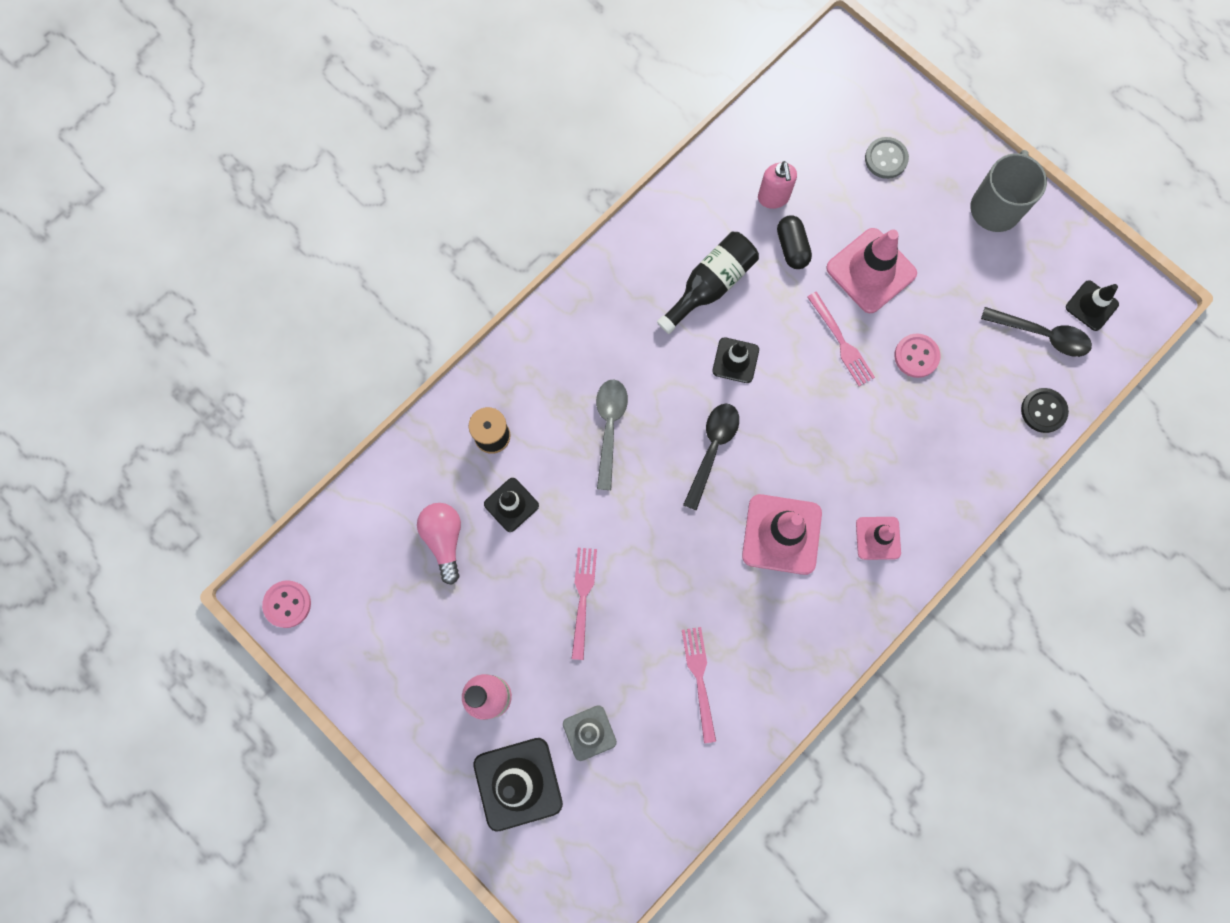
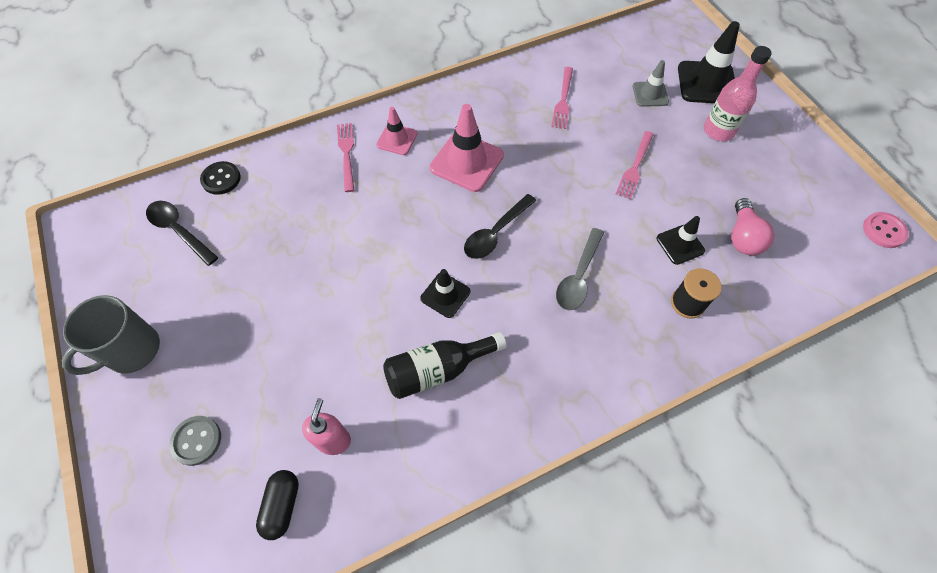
camera: 160 degrees left, 15 degrees down
black capsule [777,216,812,269] -> black capsule moved to [256,470,299,540]
pink fork [807,292,875,386] -> pink fork moved to [337,123,355,192]
pink traffic cone [826,228,917,313] -> none
pink button [894,333,941,378] -> none
black traffic cone [1066,280,1119,331] -> none

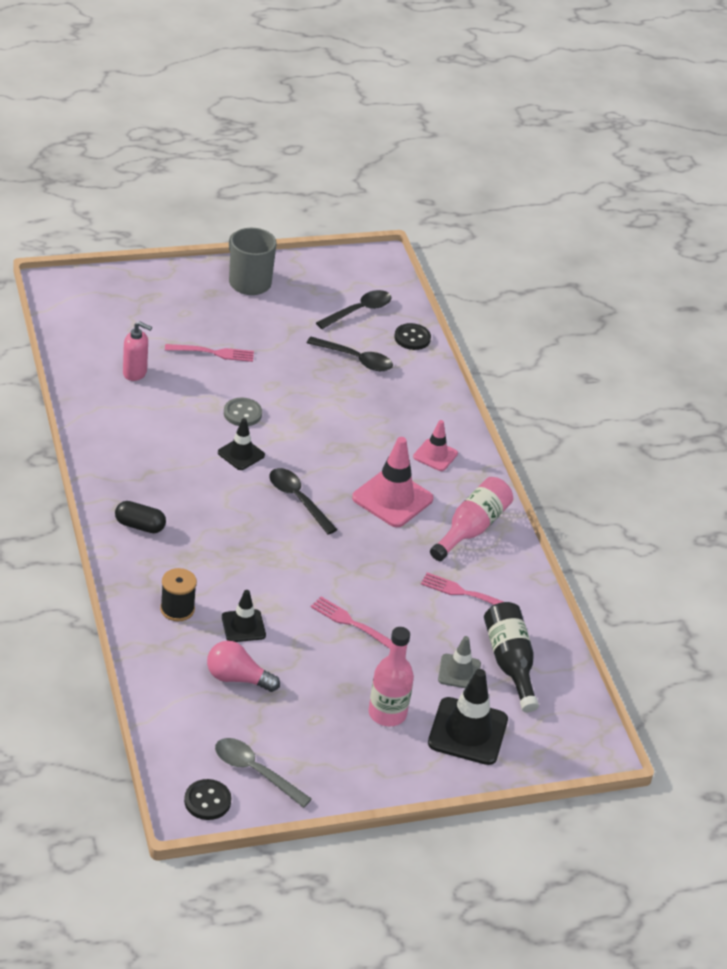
camera: 95 degrees right, 20 degrees down
grey button [169,416,221,466] -> grey button moved to [224,398,262,426]
black capsule [256,470,299,540] -> black capsule moved to [115,501,166,533]
pink fork [337,123,355,192] -> pink fork moved to [165,344,254,362]
black bottle [383,332,506,399] -> black bottle moved to [484,602,539,712]
grey spoon [556,228,604,310] -> grey spoon moved to [215,738,312,808]
pink button [863,212,909,248] -> black button [184,779,231,820]
none -> black spoon [307,337,393,371]
none -> pink bottle [430,477,513,561]

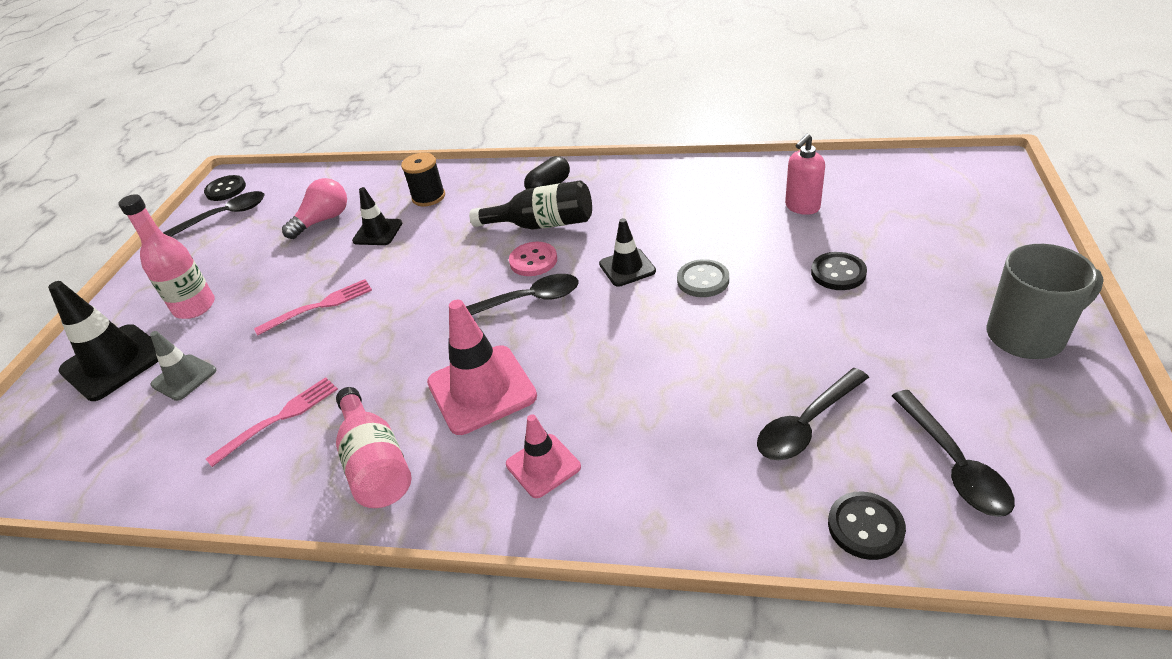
camera: 125 degrees right, 0 degrees up
pink fork [165,344,254,362] -> black button [811,252,867,290]
grey spoon [215,738,312,808] -> black spoon [163,191,264,237]
black bottle [484,602,539,712] -> black bottle moved to [469,180,592,230]
none -> pink button [509,242,557,276]

